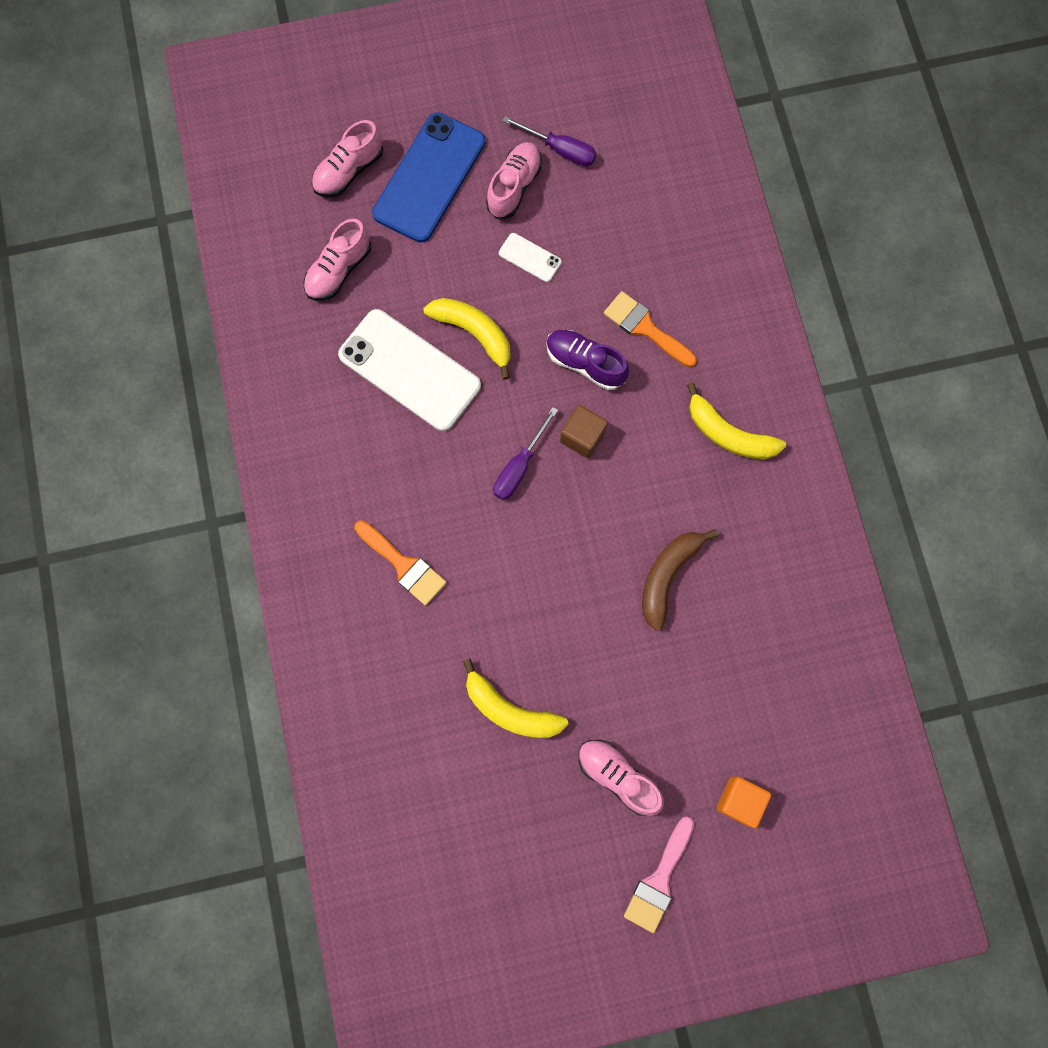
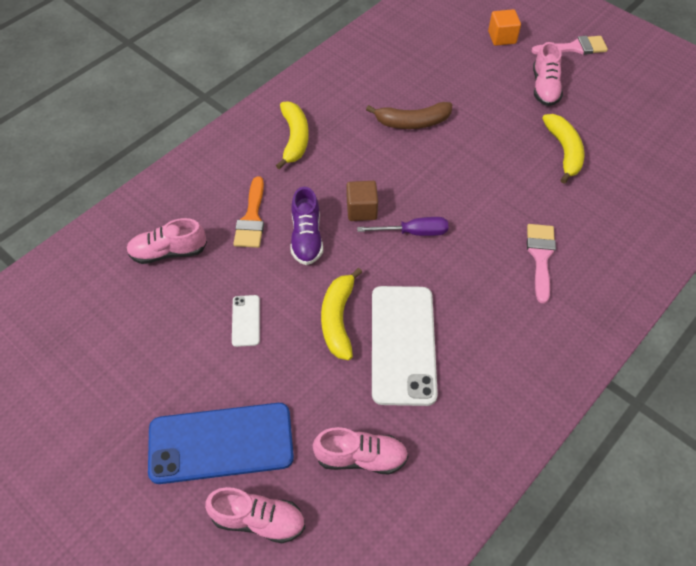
camera: 125 degrees left, 20 degrees down
orange brush [354,520,447,606] -> pink brush [527,224,556,303]
pink shoe [486,142,542,219] -> pink shoe moved to [126,218,207,264]
purple screwdriver [502,116,597,166] -> none

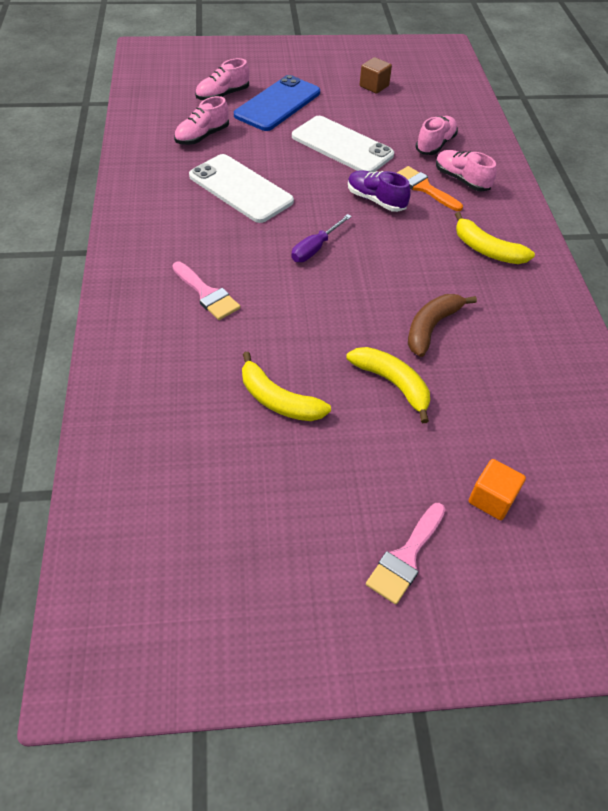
camera: 130 degrees right, 5 degrees down
white phone [232,295,260,347] -> white phone [292,116,394,173], size x2.25
yellow banana [321,268,362,360] -> yellow banana moved to [346,347,430,423]
brown cube [347,181,378,221] -> brown cube moved to [360,57,392,94]
pink shoe [533,42,563,106] -> pink shoe moved to [436,150,496,191]

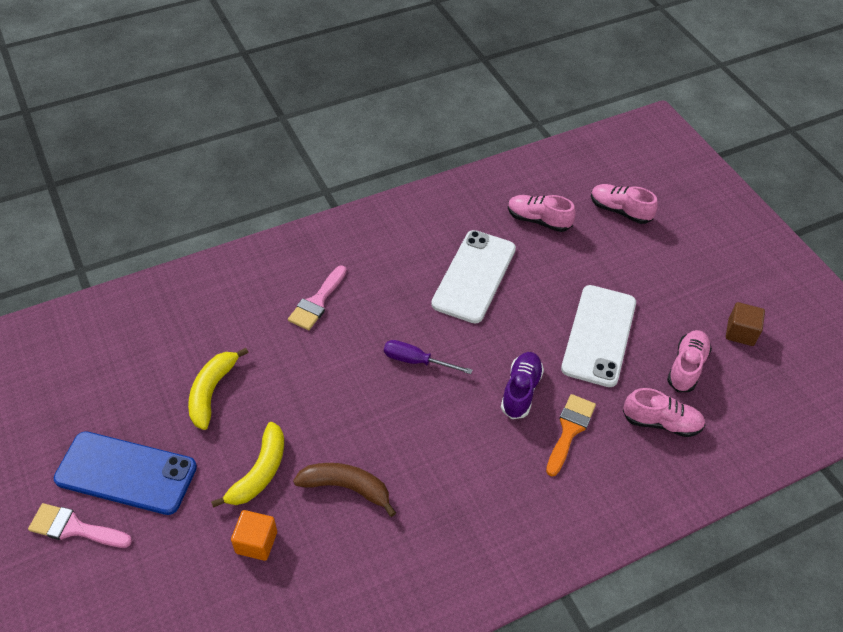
camera: 70 degrees right, 0 degrees up
blue phone [234,75,320,131] -> blue phone moved to [54,431,197,515]
pink shoe [436,150,496,191] -> pink shoe moved to [667,330,712,392]
yellow banana [455,212,535,264] -> none
orange cube [469,459,526,520] -> orange cube moved to [231,510,277,561]

